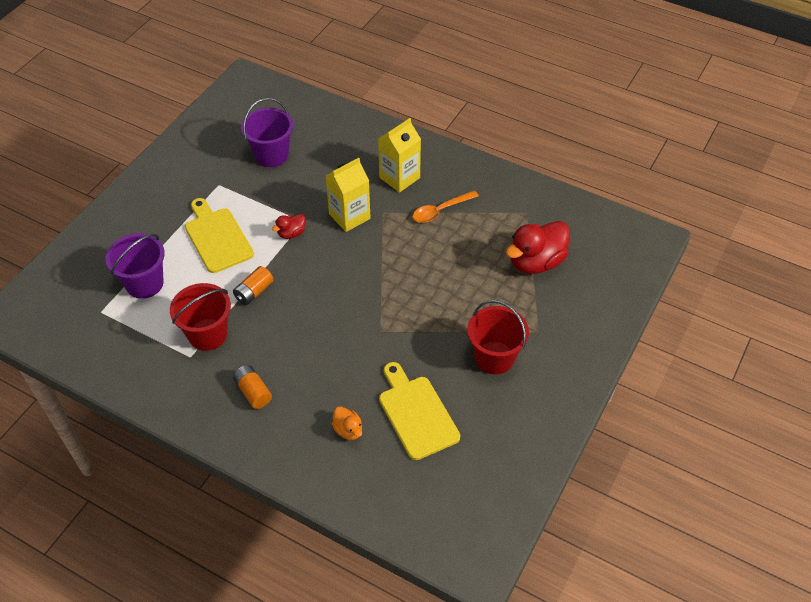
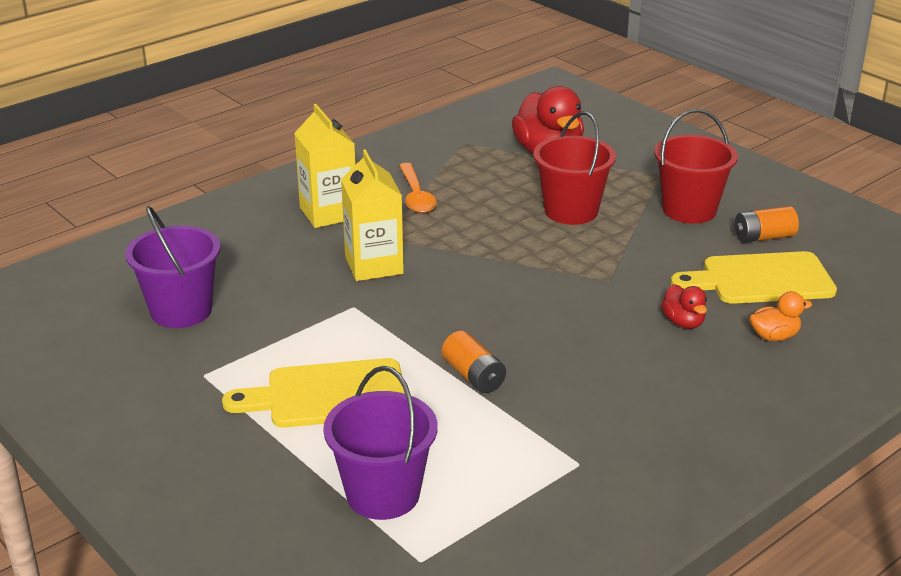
camera: 70 degrees left, 20 degrees down
red bucket [170,283,231,351] -> red bucket moved to [533,111,616,225]
orange battery [233,365,272,409] -> orange battery moved to [735,206,799,243]
red duck [272,214,306,239] -> red duck moved to [661,284,707,329]

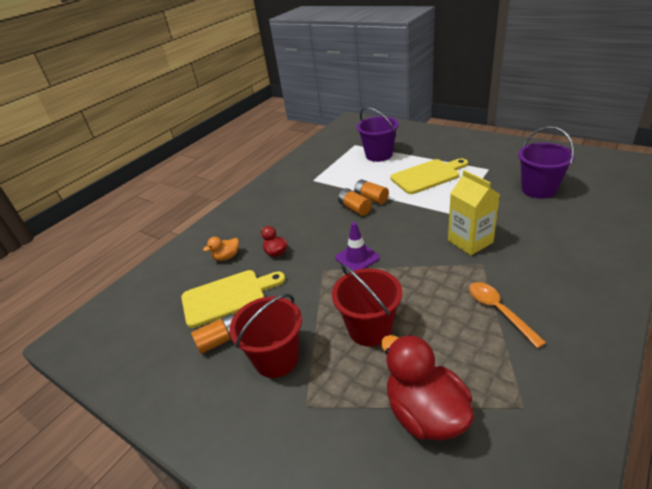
camera: 170 degrees right, 5 degrees up
yellow carton [294,104,355,228] -> none
none -> purple traffic cone [335,222,380,271]
none -> orange battery [338,188,372,216]

